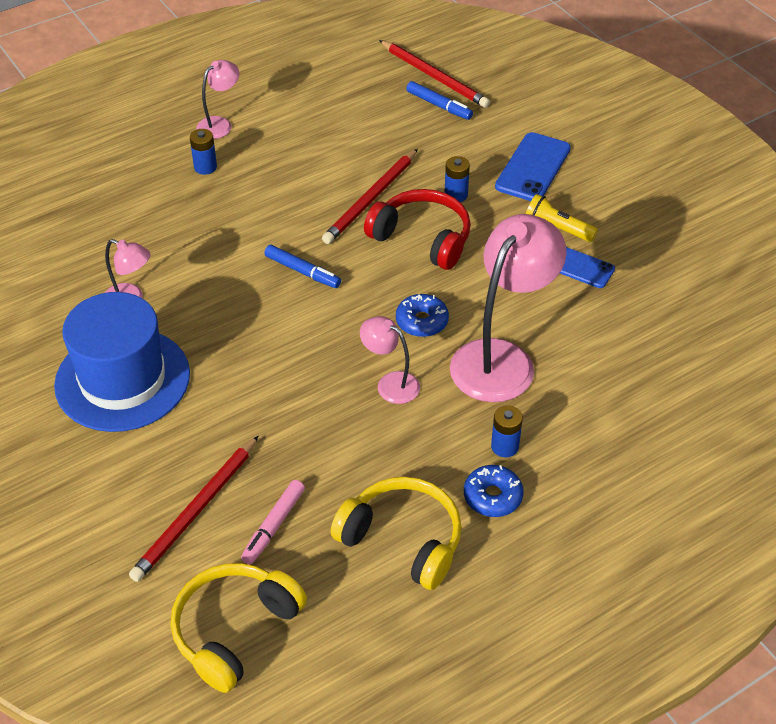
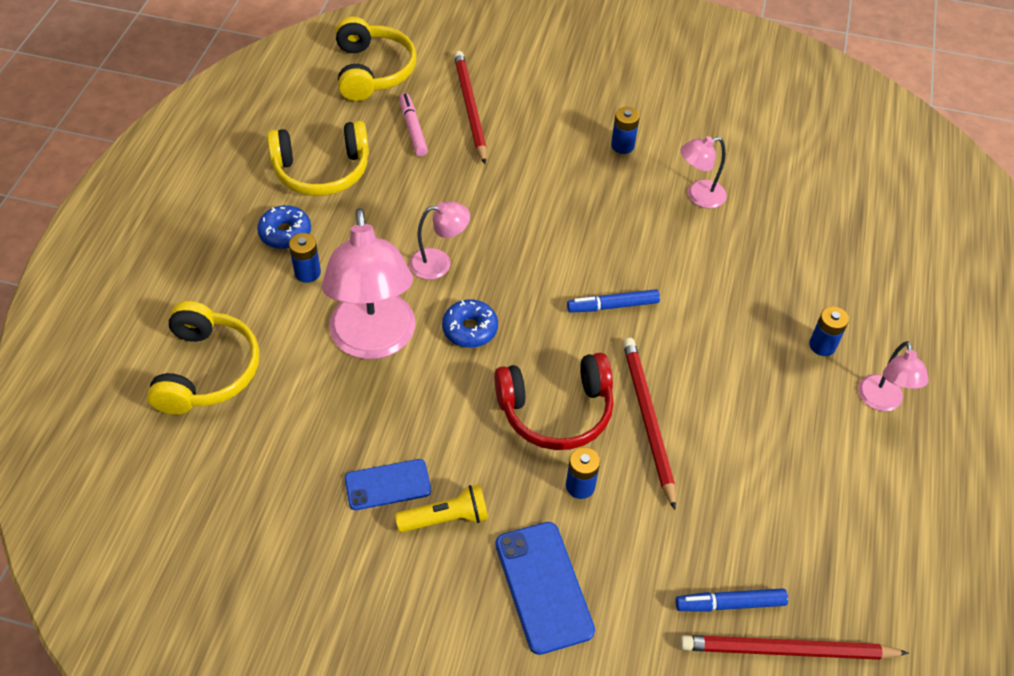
camera: 135 degrees right, 5 degrees up
blue hat [54,292,190,432] -> blue battery [611,107,640,154]
none -> yellow headphones [147,301,259,415]

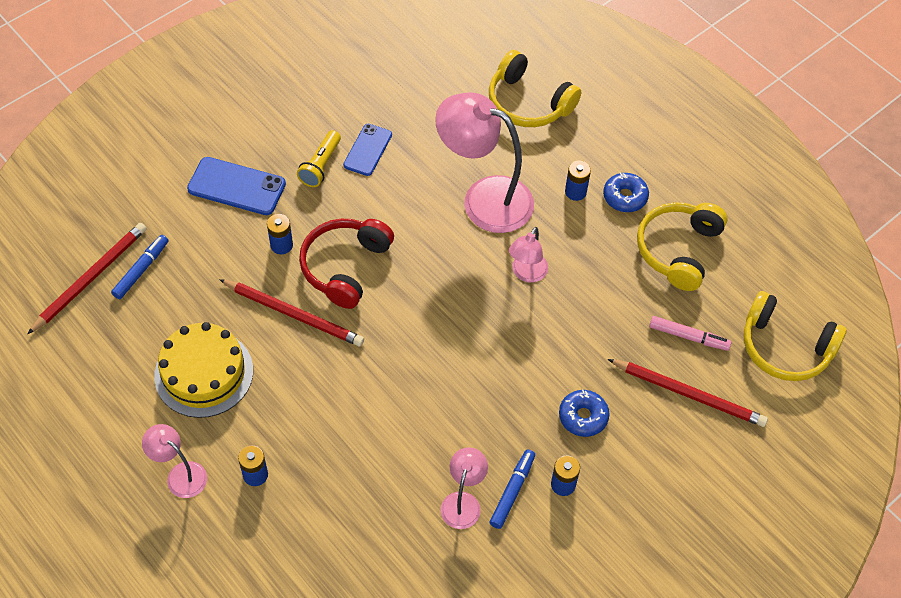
camera: 125 degrees right, 5 degrees up
blue donut [442,299,498,348] -> blue donut moved to [559,390,609,437]
blue marker [567,289,660,312] -> blue marker moved to [490,449,535,529]
none -> yellow cake [154,322,253,418]

